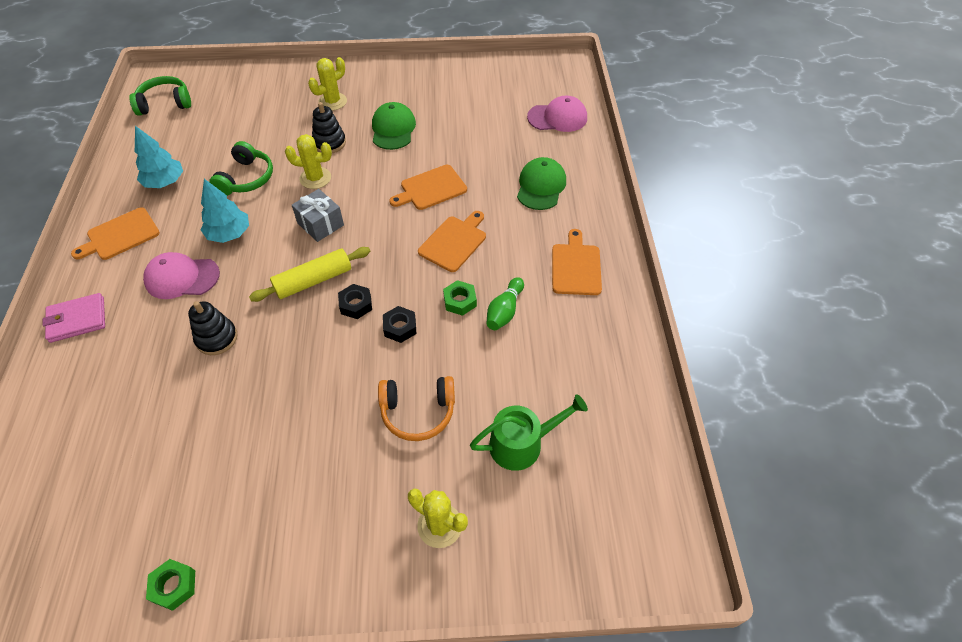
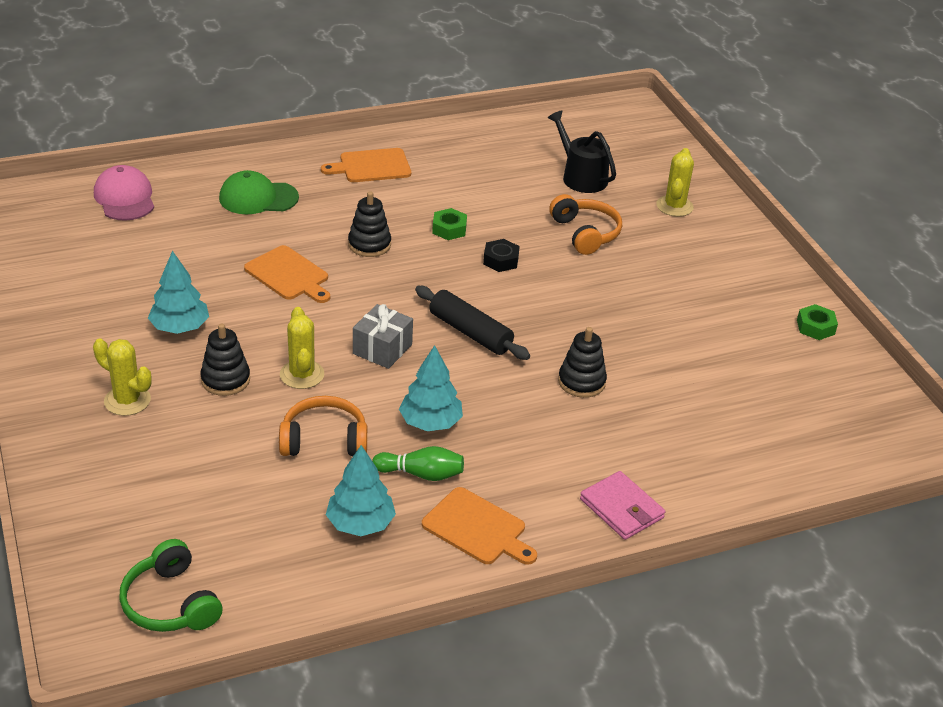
camera: 110 degrees left, 15 degrees down
pink cap [143,252,220,299] -> none
green headphones [209,141,273,196] -> orange headphones [279,396,367,456]
yellow rolling pin [249,247,370,302] -> black rolling pin [415,286,530,360]
black nut [338,284,372,319] -> none
green cap [372,102,416,150] -> turquoise tree [148,251,209,334]
orange cutting board [418,211,486,272] -> black stacking toy [348,191,391,257]
green watering can [470,394,588,471] -> black watering can [548,110,616,193]
green bowling pin [486,277,524,330] -> green bowling pin moved to [372,446,464,481]

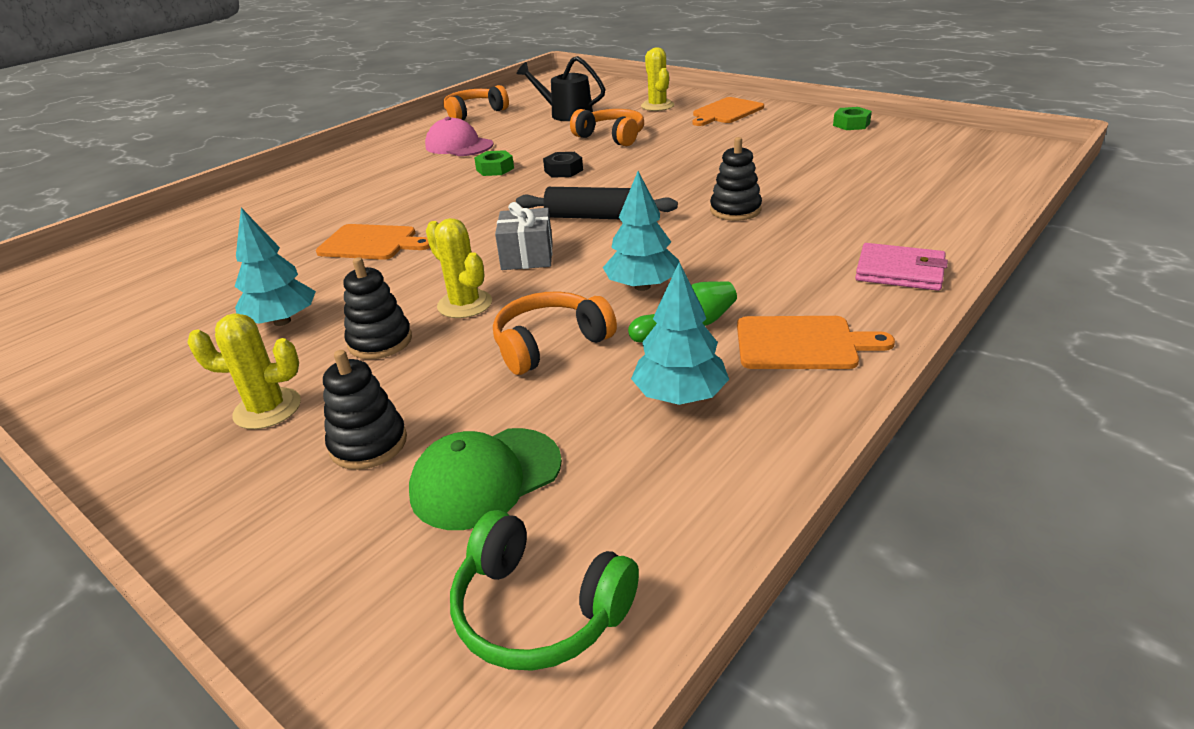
camera: 25 degrees left, 5 degrees down
pink cap [94,165,154,221] -> pink cap moved to [425,117,493,156]
green cap [219,170,299,214] -> green cap moved to [409,428,562,530]
orange cutting board [321,148,411,182] -> orange cutting board moved to [692,97,764,126]
black stacking toy [348,191,391,257] -> black stacking toy moved to [323,350,407,470]
none -> orange headphones [443,85,509,120]

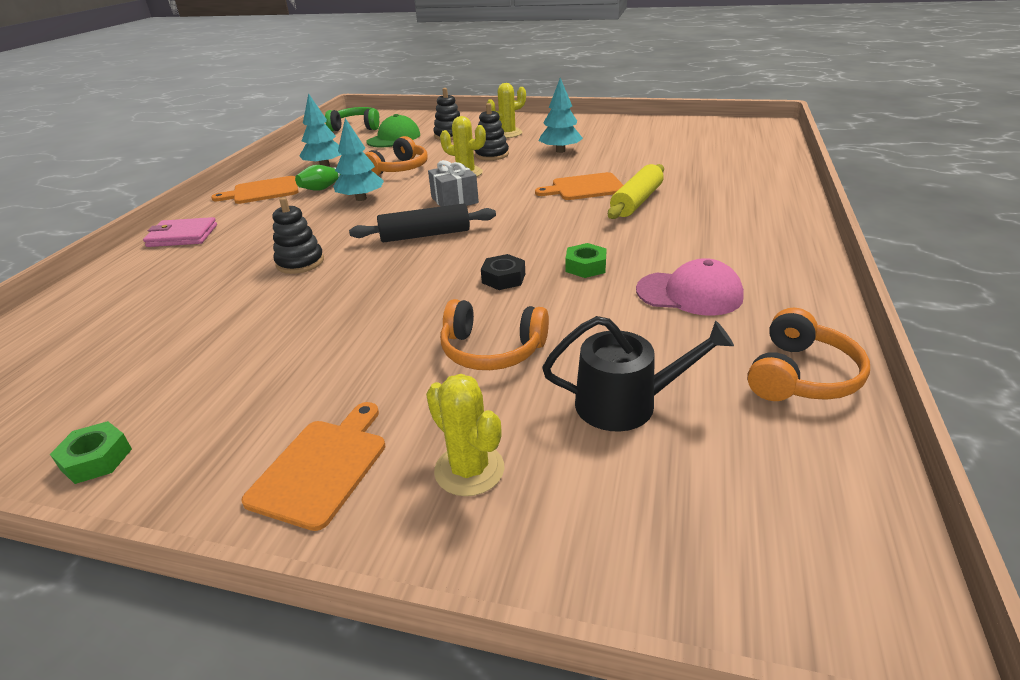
camera: 155 degrees right, 0 degrees up
none -> yellow rolling pin [608,164,664,219]

